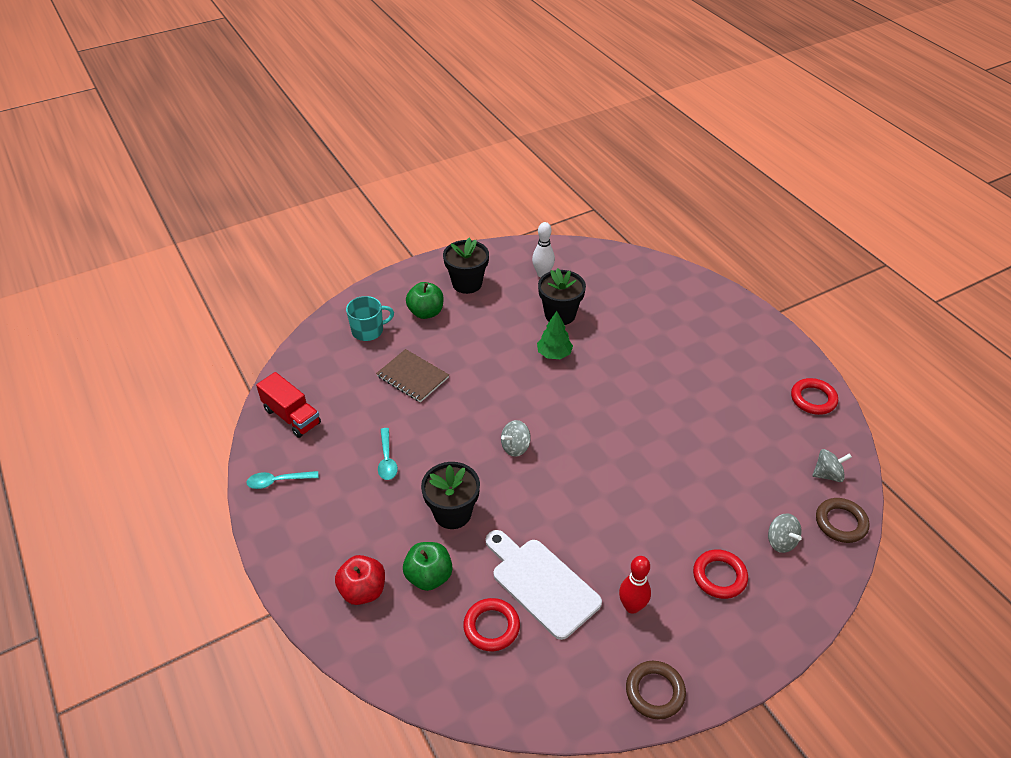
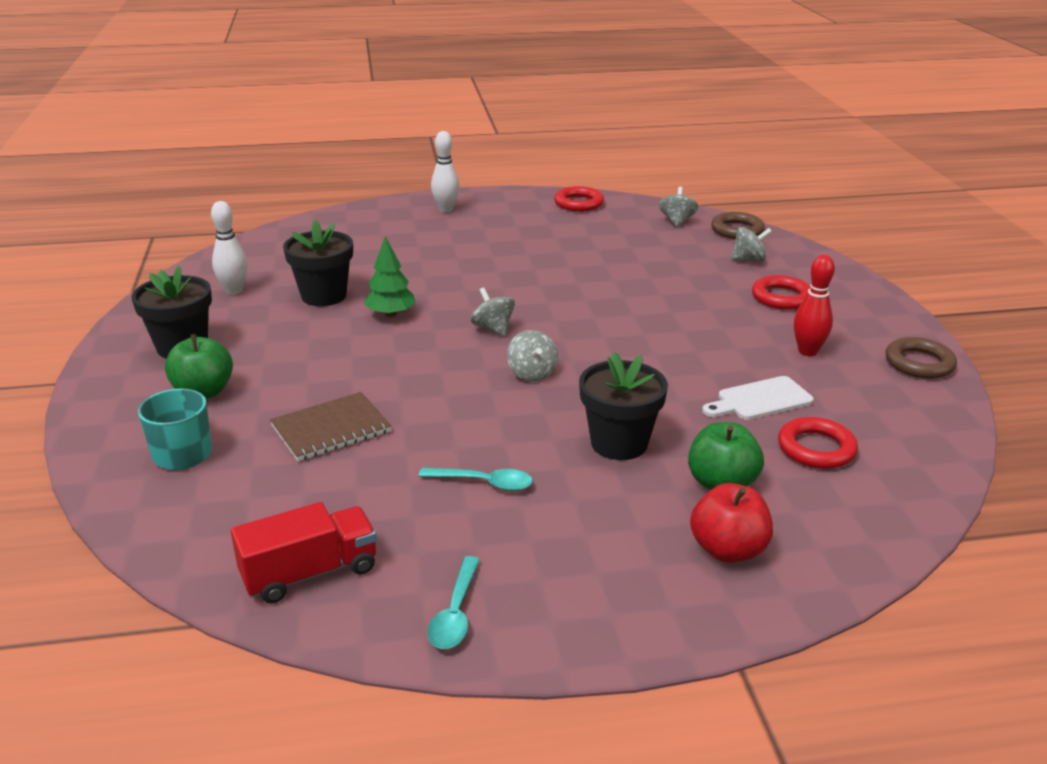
camera: 70 degrees left, 15 degrees down
white cutting board [486,530,602,640] -> white cutting board [702,376,814,420], size x0.63
none -> white bowling pin [431,131,460,212]
none -> grey spinning top [471,287,515,336]

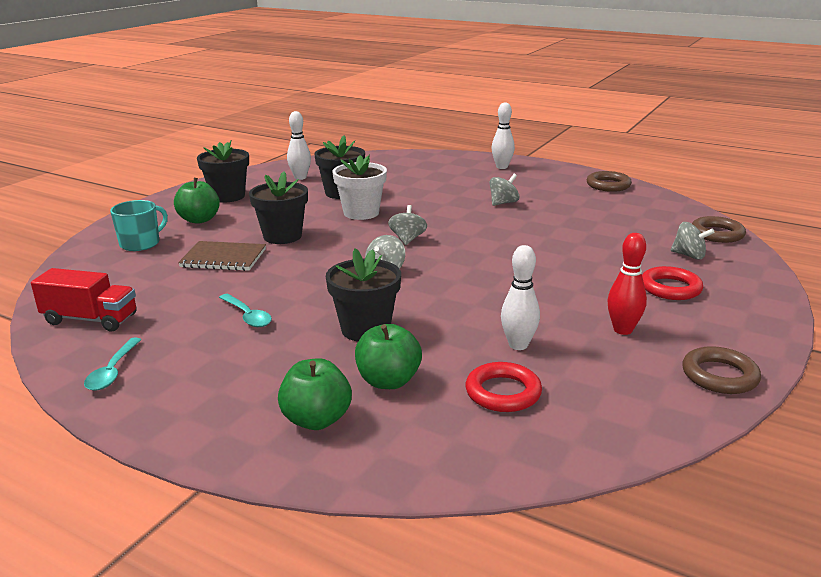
camera: 40 degrees right, 5 degrees down
green tree [363,236,416,317] -> white flower pot [332,154,387,220]
turquoise spoon [427,556,480,649] -> turquoise spoon turned 45 degrees counterclockwise [84,338,141,391]
red ring [554,186,604,212] -> brown ring [587,171,632,192]
grey spinning top [659,187,698,227] -> grey spinning top moved to [490,174,519,206]
red apple [690,483,773,563] -> green apple [278,358,352,430]
white cutting board [702,376,814,420] -> white bowling pin [501,245,540,350]
none -> black flower pot [249,171,308,244]

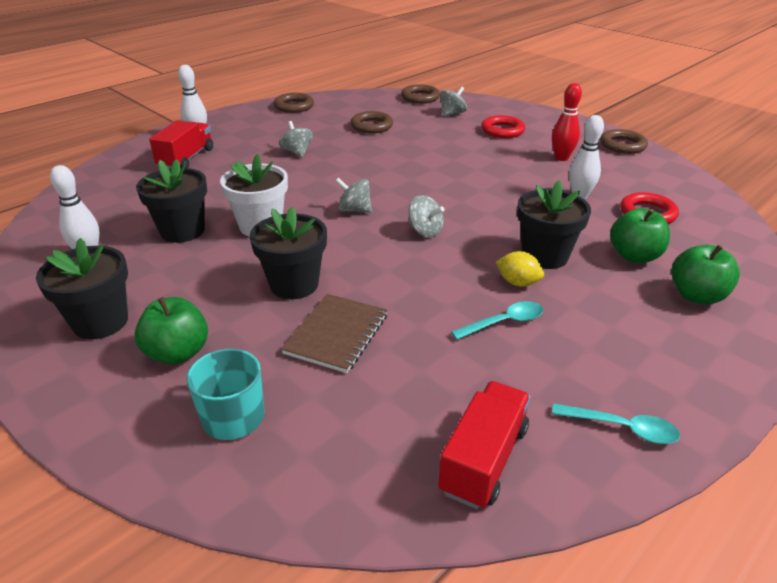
camera: 75 degrees left, 10 degrees up
none -> red truck [149,120,213,168]
none -> brown ring [350,111,393,134]
none -> yellow lemon [496,251,544,287]

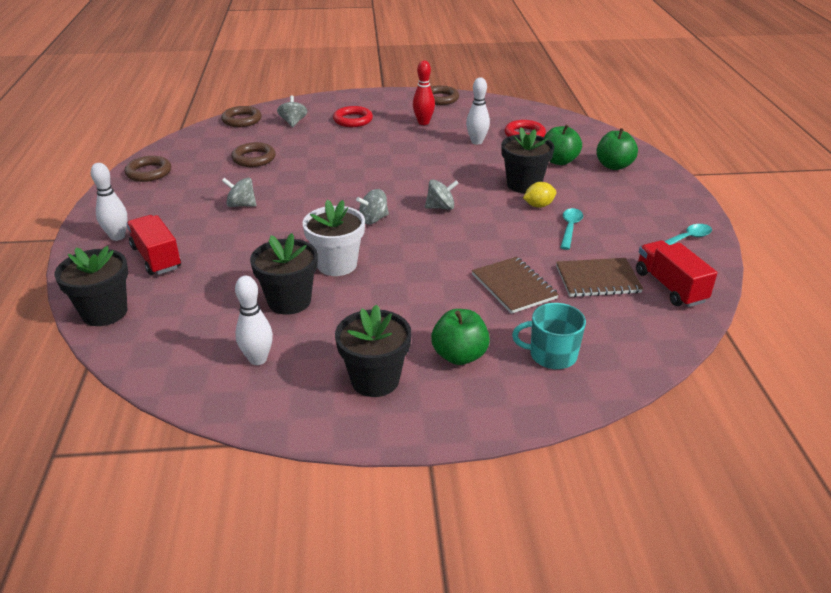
camera: 50 degrees left, 0 degrees up
black flower pot [250,207,327,299] -> black flower pot moved to [54,246,128,326]
none -> brown notebook [556,258,643,297]

